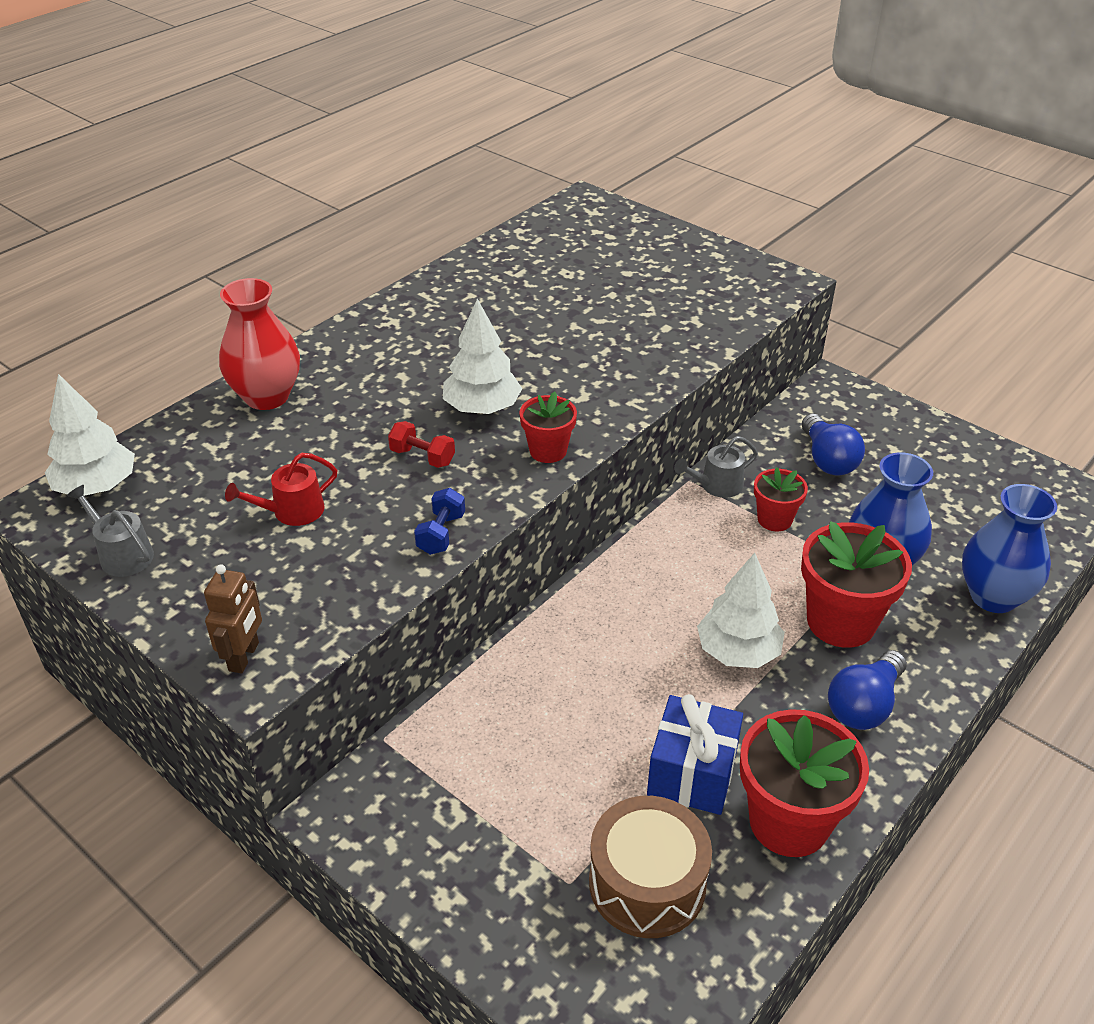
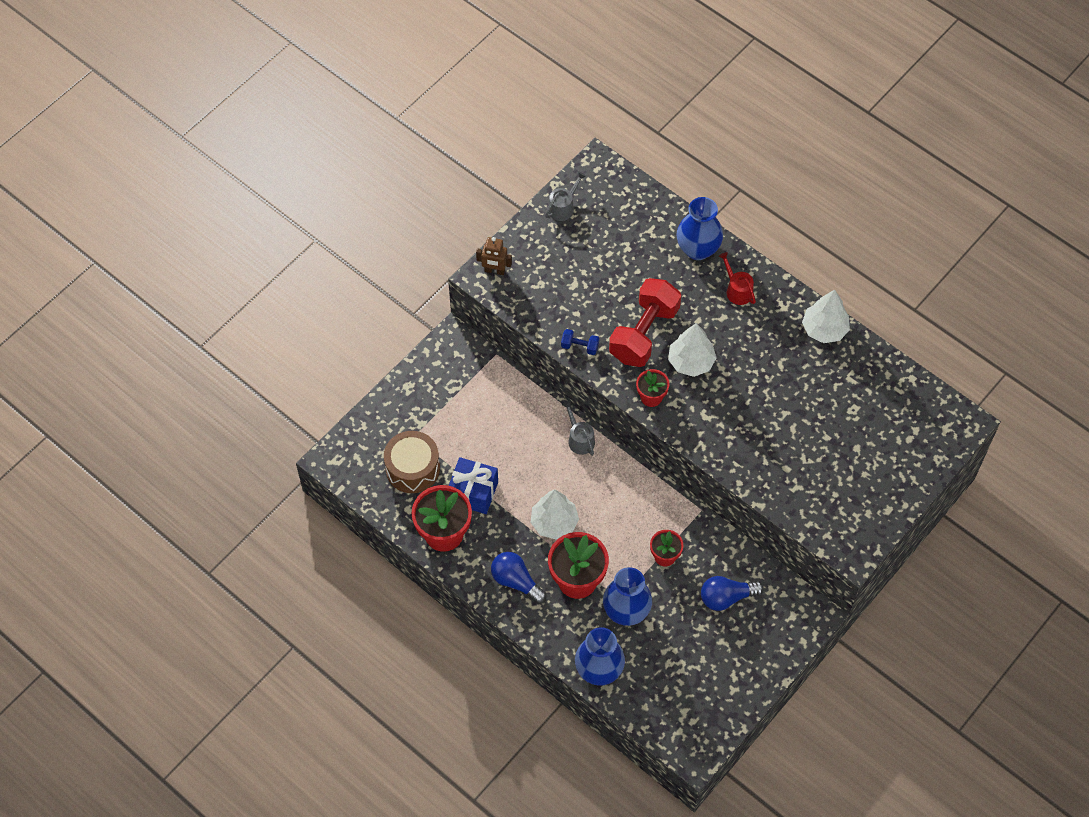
camera: 90 degrees right, 20 degrees up
white tree [45,374,135,496] -> white tree moved to [802,290,850,343]
red vase [219,278,300,410] -> blue vase [676,197,723,260]
red watering can [225,453,338,526] -> red watering can moved to [719,252,756,305]
red dumbbell [388,421,455,468] -> red dumbbell [609,278,681,367], size x2.38
grey watering can [674,436,758,498] -> grey watering can moved to [562,401,595,456]

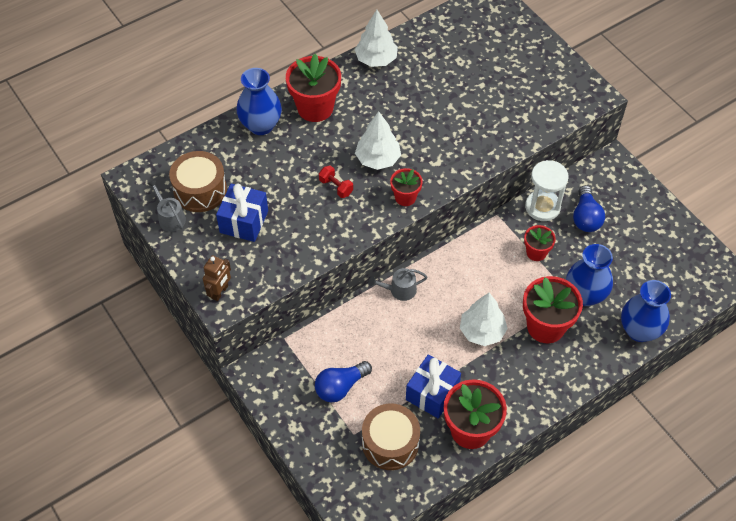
camera: 75 degrees left, 5 degrees down
blue light bulb [491,552,546,604] -> blue light bulb moved to [315,361,372,403]
blue dumbbell [561,329,599,355] -> none
red dumbbell [609,278,681,367] -> red dumbbell [319,165,353,198], size x0.42
red watering can [719,252,756,305] -> red flower pot [286,54,341,122]
none -> brown drum [169,151,227,212]
none -> blue gift [216,184,268,242]
none -> white hourglass [525,160,569,221]

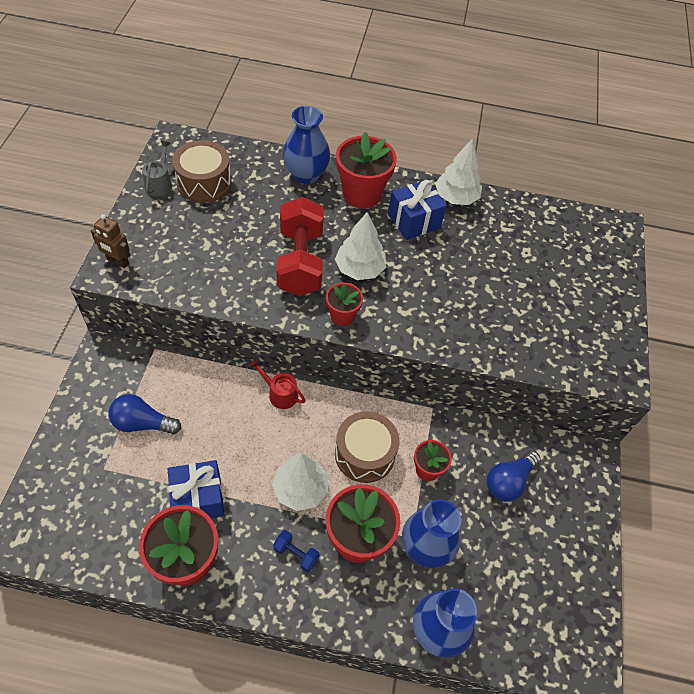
camera: 40 degrees right, 0 degrees up
brown robot [203,255,231,301] -> brown robot turned 45 degrees clockwise [91,214,130,268]
blue gift [216,184,268,242] -> blue gift moved to [388,180,447,240]
red dumbbell [319,165,353,198] -> red dumbbell [276,197,324,296], size x2.38
brown drum [362,403,420,470] -> brown drum moved to [335,411,400,483]
grey watering can [368,268,427,301] -> red watering can [249,359,306,409]
white hourglass [525,160,569,221] -> none
none -> blue dumbbell [273,530,320,572]

